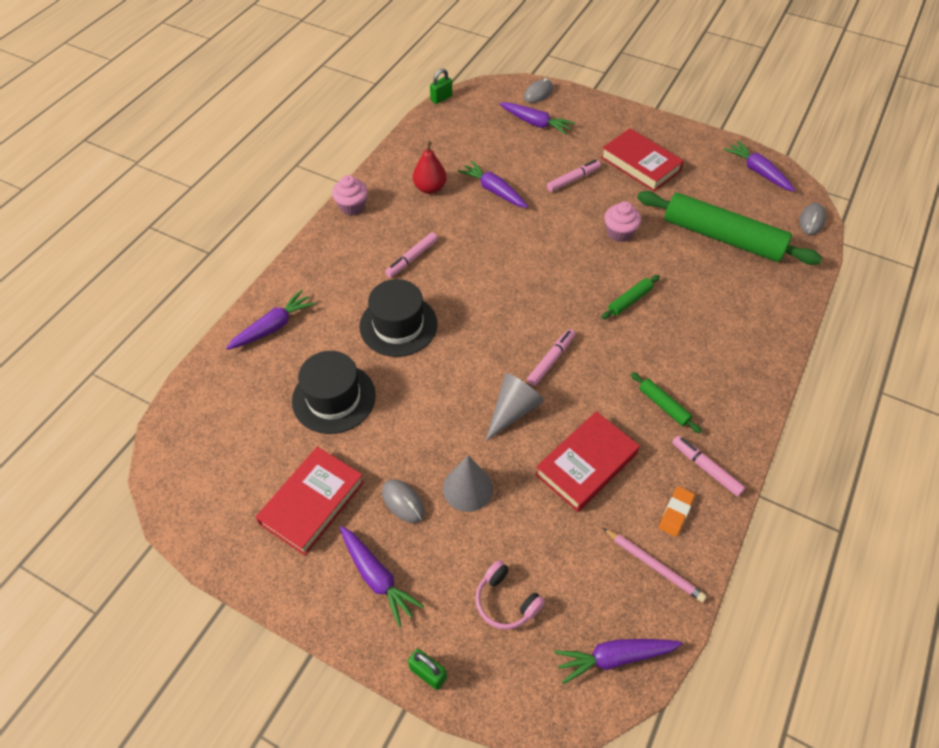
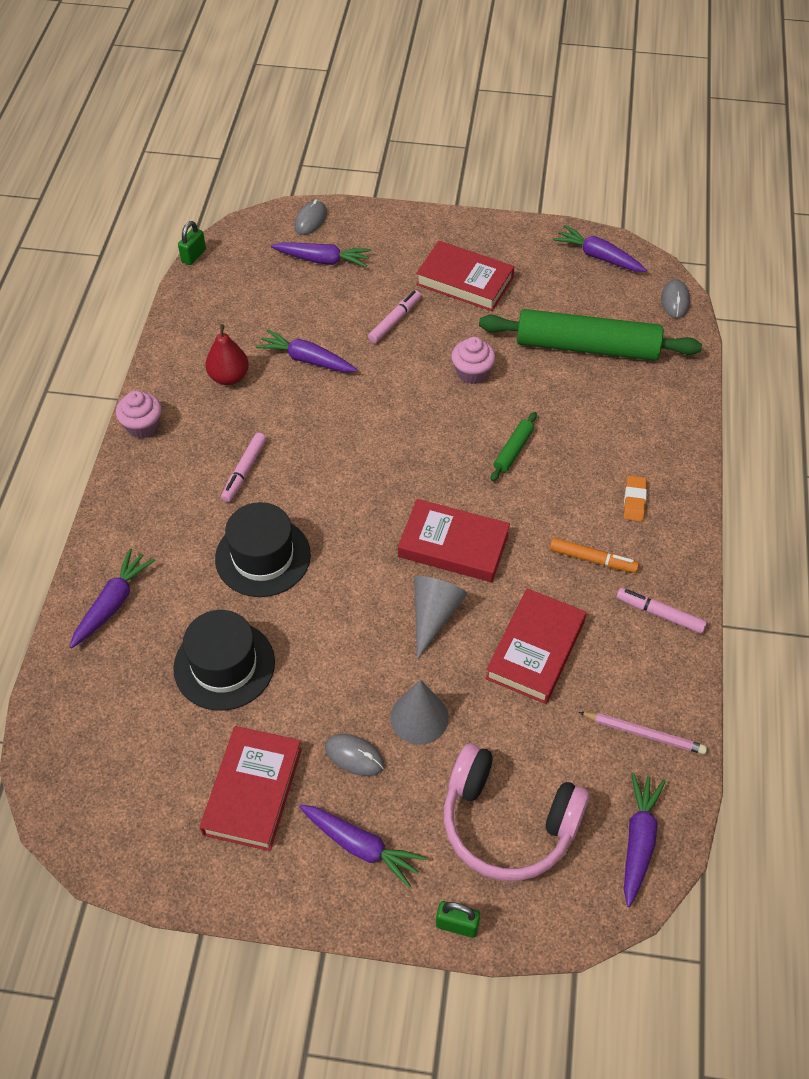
camera: 20 degrees left, 0 degrees up
pink headphones [475,560,545,630] -> pink headphones [444,743,590,881], size x1.93
pink marker [527,329,575,386] -> red book [398,499,510,582]
purple carrot [554,639,682,684] -> purple carrot turned 135 degrees clockwise [624,773,666,907]
green rolling pin [631,372,702,434] -> orange marker [550,538,639,573]
orange eraser [659,486,695,537] -> orange eraser moved to [623,475,647,522]

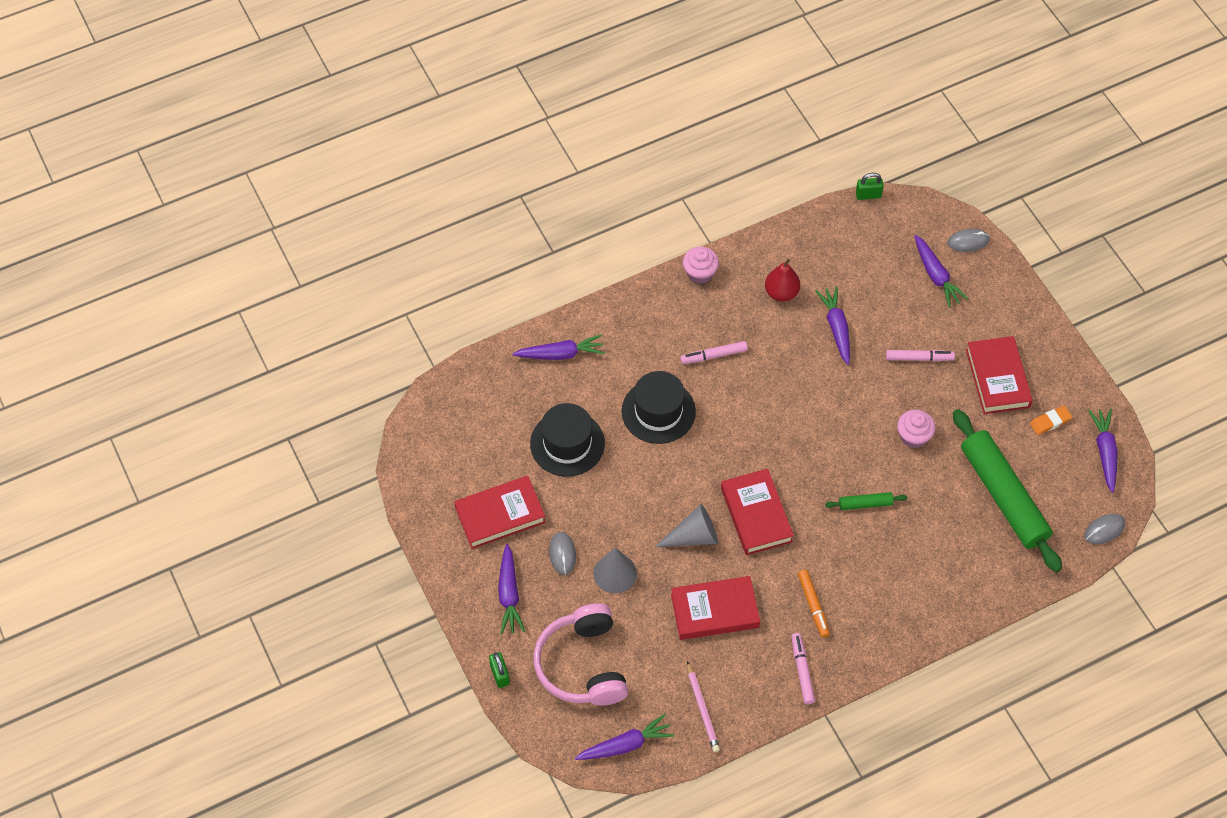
camera: 55 degrees right, 5 degrees up
orange eraser [623,475,647,522] -> orange eraser moved to [1030,406,1072,435]

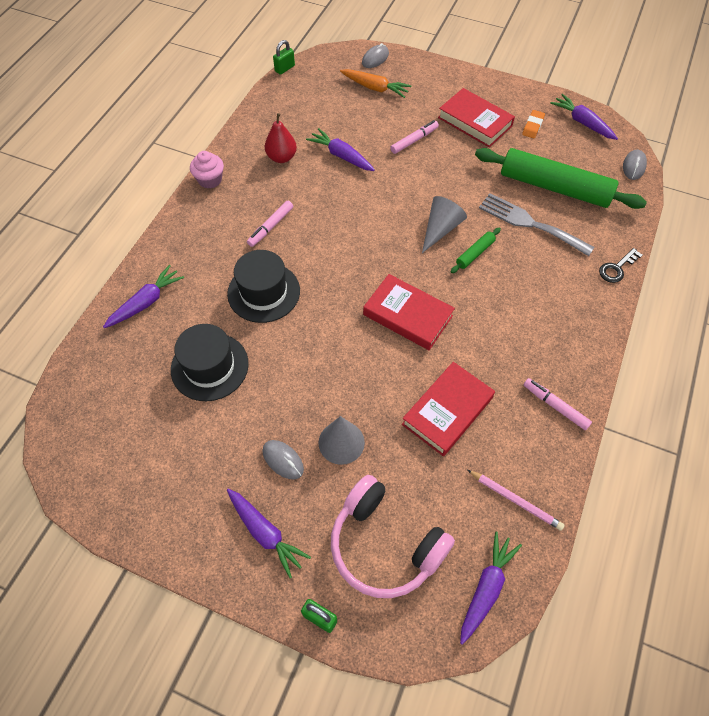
camera: 40 degrees left, 0 degrees up
red book [454,476,546,549] -> none
grey cone [655,504,718,547] -> grey cone moved to [422,196,467,253]
orange marker [798,570,830,638] -> none
pink cupcake [897,410,935,448] -> none
purple carrot [915,235,969,308] -> orange carrot [340,69,412,98]
none -> grey fork [479,193,594,256]
none -> black key [599,248,642,283]

